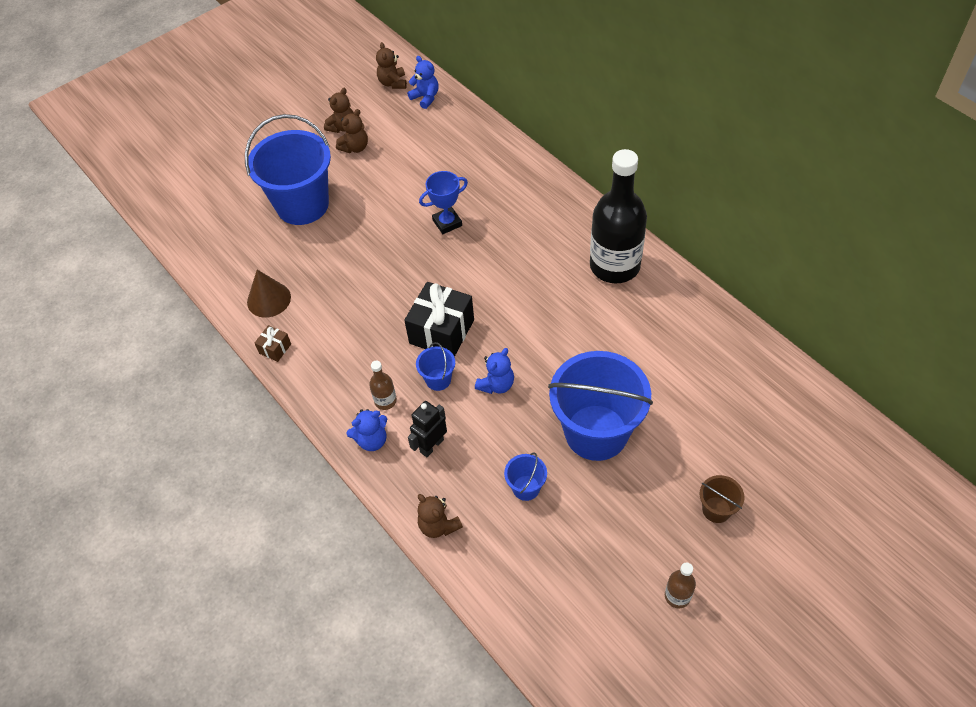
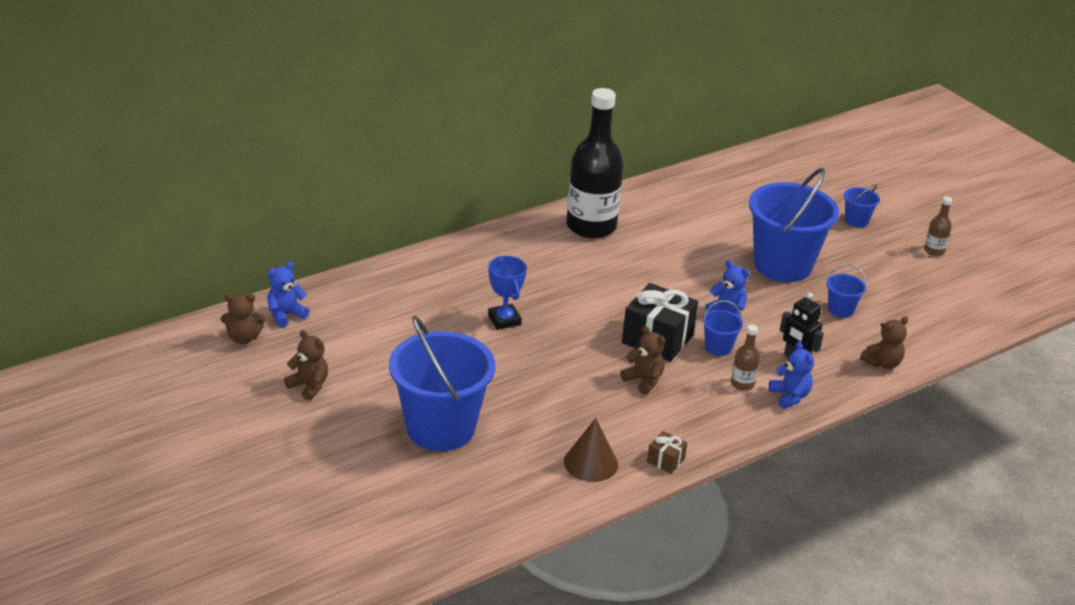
camera: 90 degrees left, 20 degrees down
brown teddy bear [336,109,368,153] -> brown teddy bear moved to [620,326,665,395]
brown bucket [700,475,745,523] -> blue bucket [844,184,880,227]

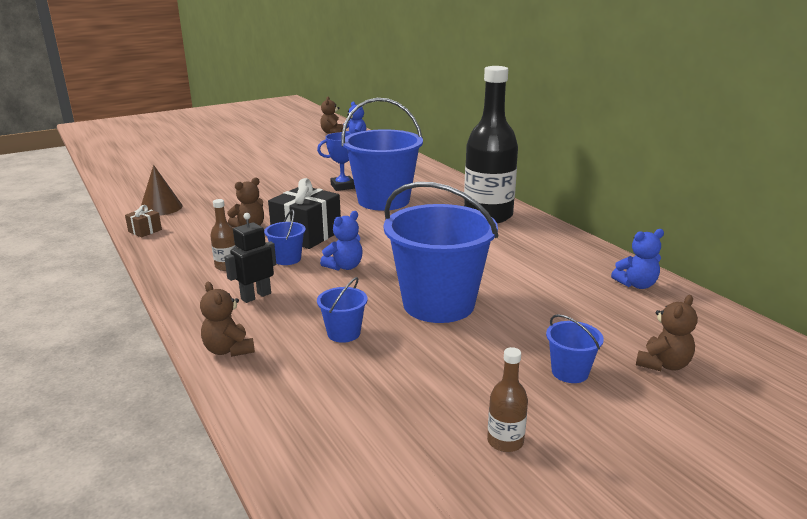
camera: 95 degrees right, 10 degrees down
brown teddy bear [284,330,328,400] -> brown teddy bear moved to [636,295,698,371]
blue bucket [389,316,495,451] -> blue bucket moved to [341,98,423,211]
blue teddy bear [769,341,814,409] -> blue teddy bear moved to [611,229,664,289]

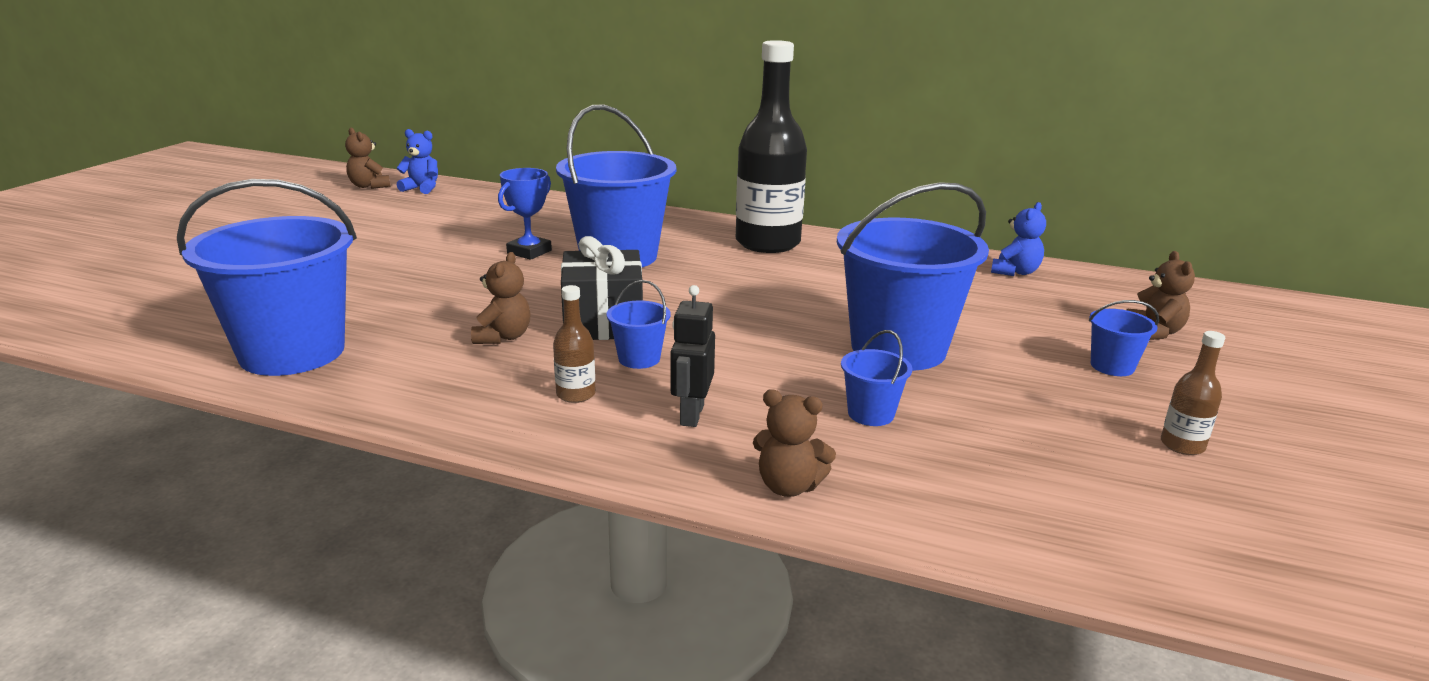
camera: 40 degrees left, 0 degrees up
brown gift [125,205,162,237] -> none
brown cone [141,165,183,216] -> blue bucket [177,179,357,376]
blue teddy bear [320,211,363,270] -> none

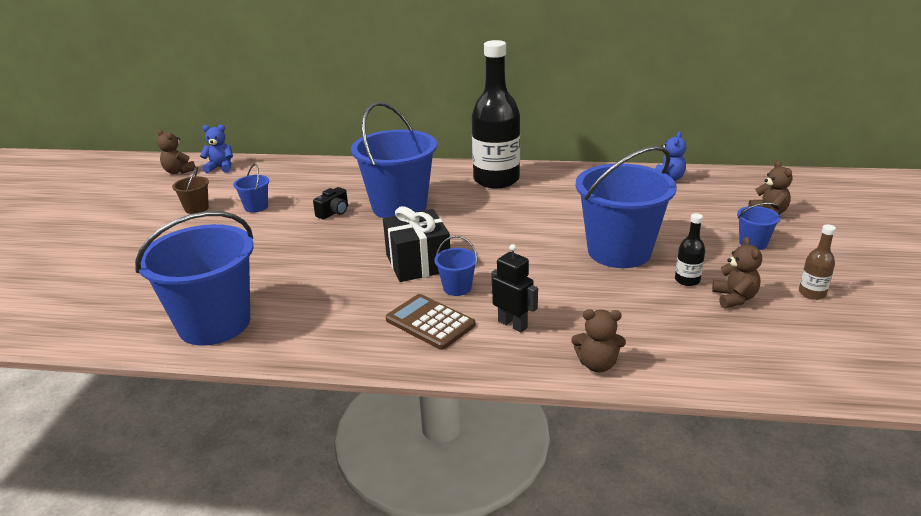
camera: 10 degrees left, 5 degrees up
brown teddy bear [471,252,531,344] -> brown teddy bear moved to [712,237,762,308]
blue trophy [498,168,552,260] -> black camera [313,187,348,220]
brown bottle [553,285,596,403] -> brown calculator [386,294,475,350]
black robot [670,285,715,427] -> black robot turned 135 degrees clockwise [491,244,538,333]
blue bucket [841,330,912,426] -> blue bucket moved to [233,164,269,213]
none -> brown bucket [172,167,209,214]
none -> black bottle [675,213,705,286]

